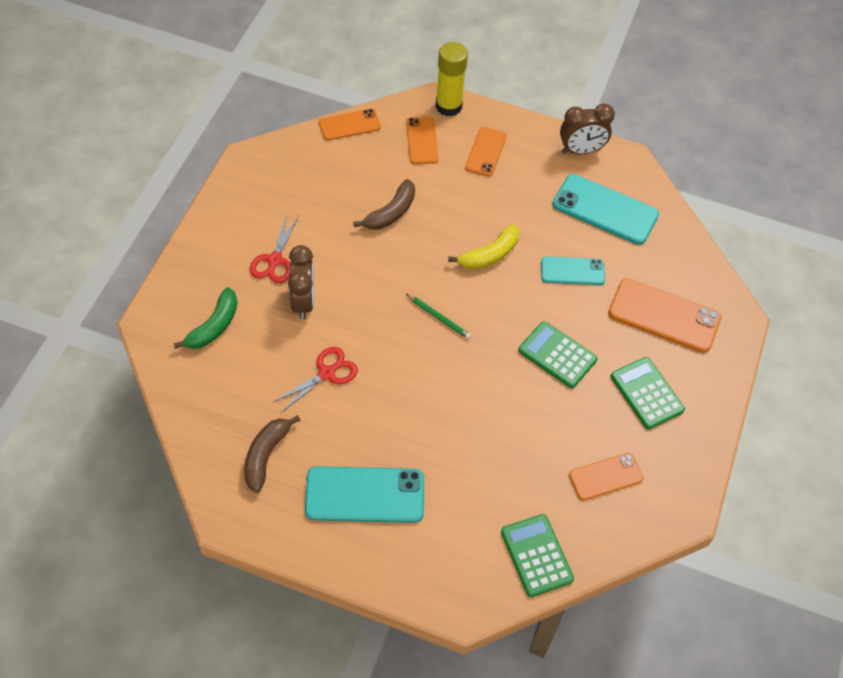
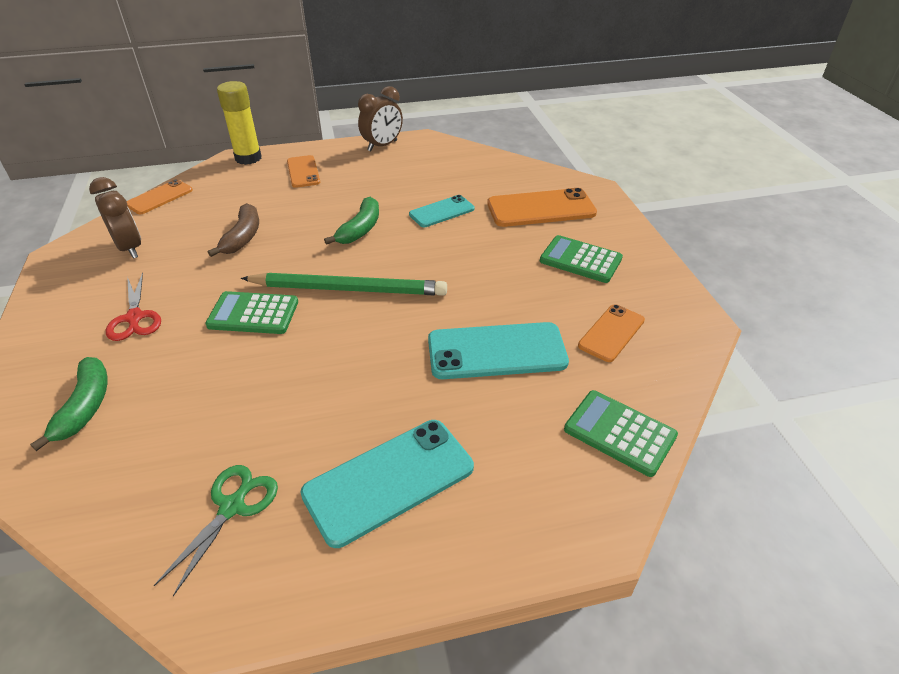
camera: 30 degrees left, 15 degrees down
brown banana [244,415,301,493] -> green scissors [154,465,278,596]
red scissors [272,347,358,413] -> none
brown clock [288,245,314,320] -> brown clock moved to [89,177,141,259]
orange phone [406,117,438,164] -> none
green pencil [406,294,471,339] -> green pencil [241,273,447,296], size x2.27
yellow banana [448,224,519,269] -> green banana [324,197,379,245]
green calculator [518,321,597,388] -> green calculator moved to [205,291,298,334]
turquoise phone [553,174,659,245] -> turquoise phone moved to [428,322,569,379]

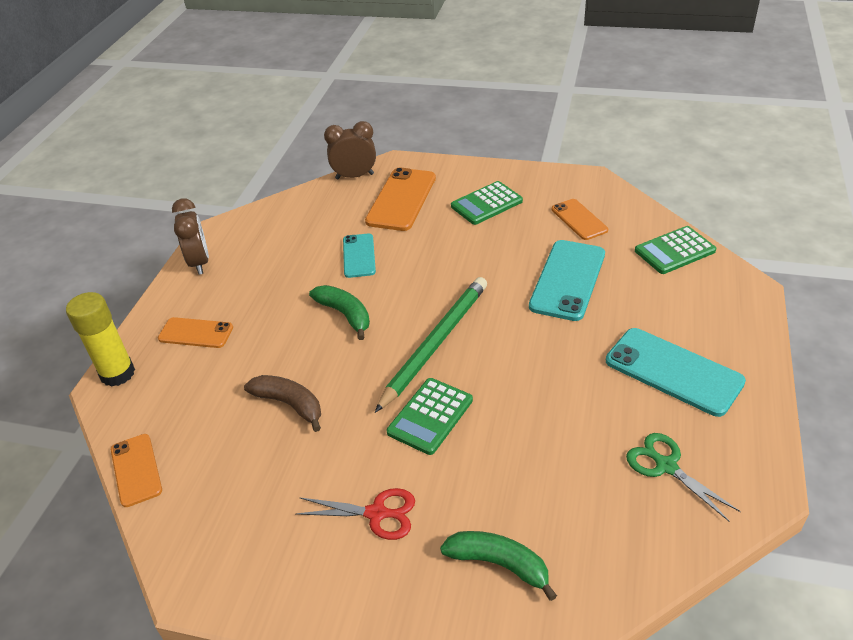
camera: 60 degrees left, 0 degrees up
brown clock [89,177,141,259] -> brown clock moved to [324,121,376,179]
turquoise phone [300,420,474,548] -> turquoise phone turned 45 degrees counterclockwise [606,328,746,417]

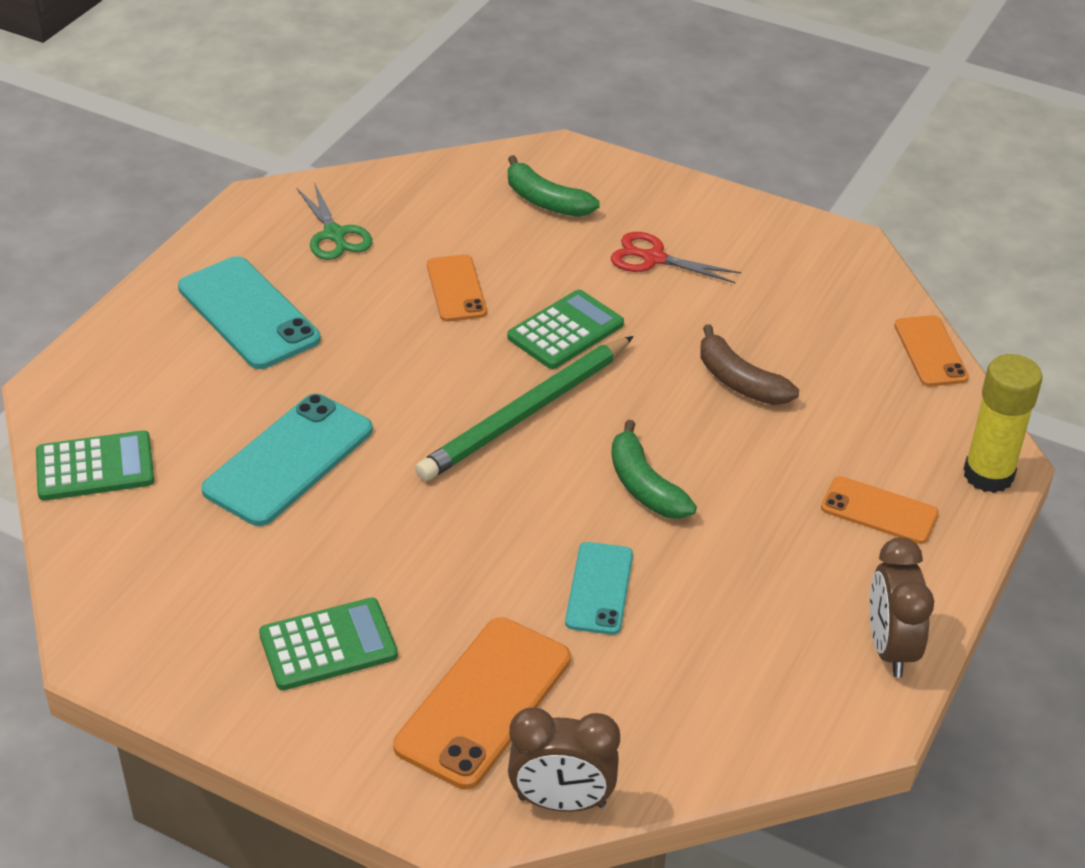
camera: 170 degrees left, 0 degrees up
orange phone [552,199,608,240] -> orange phone moved to [427,254,487,322]

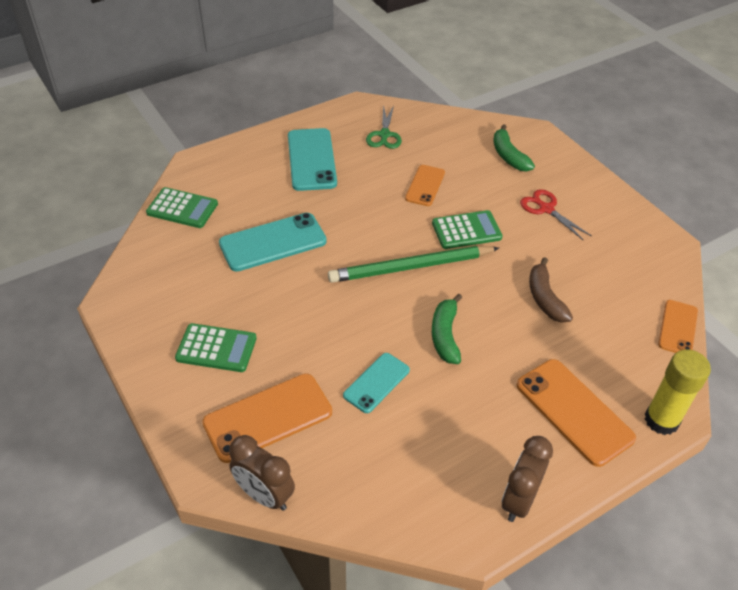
camera: 30 degrees right, 5 degrees up
orange phone [821,476,939,544] -> orange phone [517,359,636,467], size x1.65

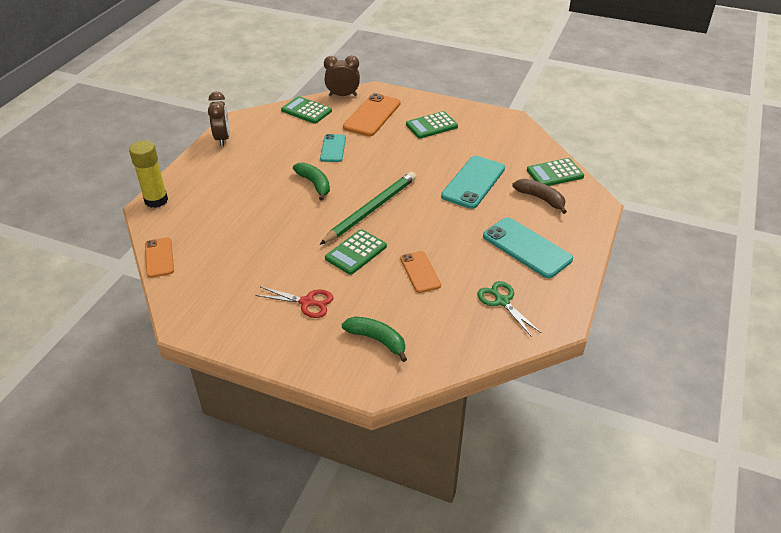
camera: 145 degrees right, 5 degrees down
orange phone [517,359,636,467] -> none
brown banana [529,257,573,323] -> brown banana moved to [512,179,567,214]
none -> green calculator [281,96,332,124]

